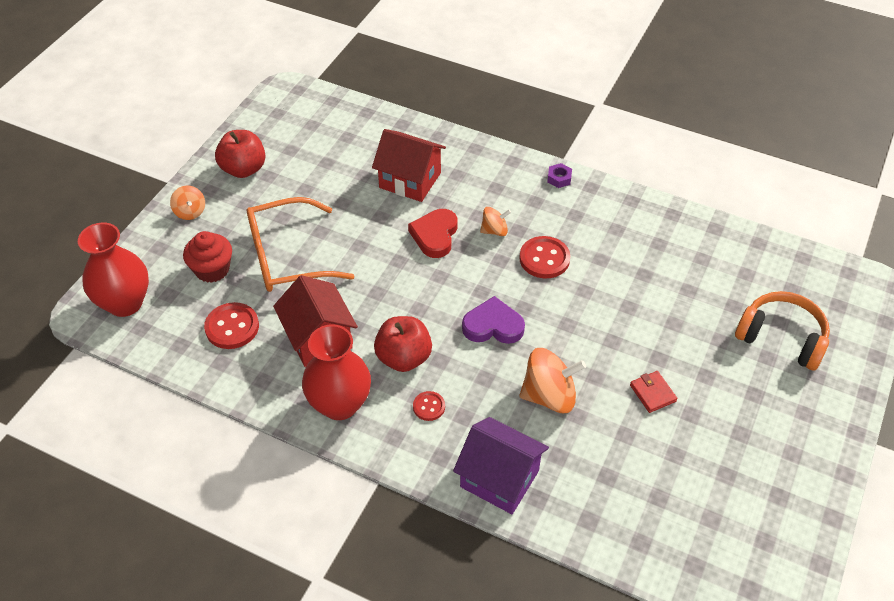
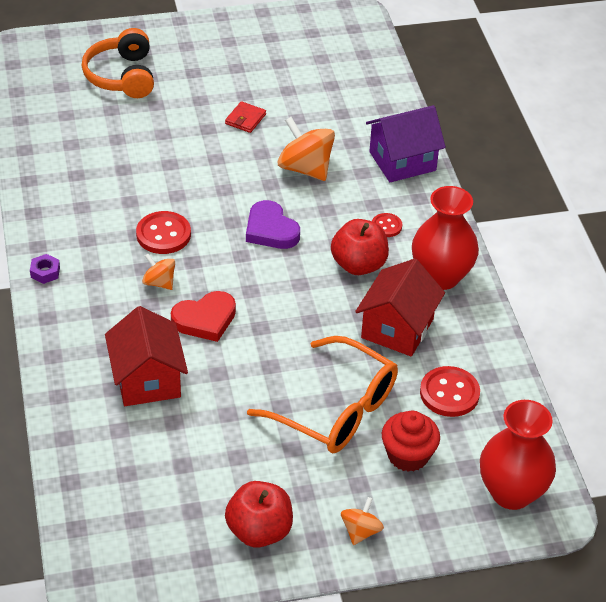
camera: 130 degrees left, 5 degrees down
purple house [453,417,549,514] -> purple house turned 75 degrees clockwise [366,105,446,182]

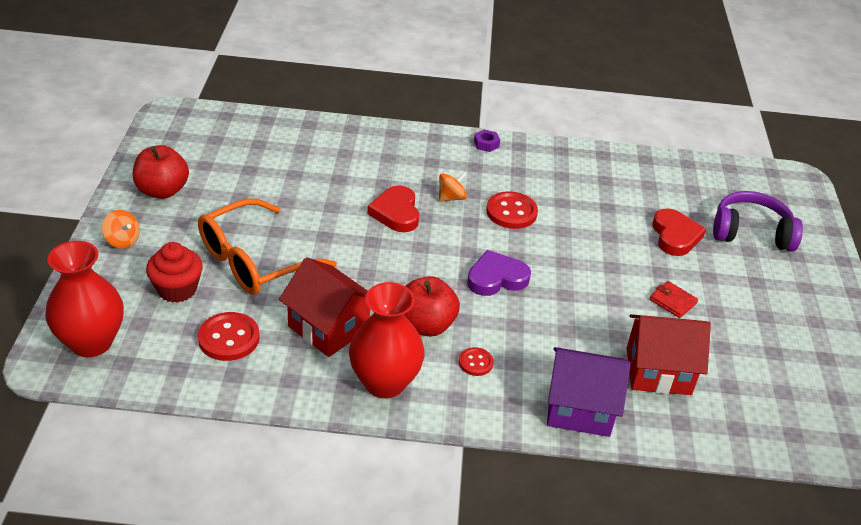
camera: 105 degrees right, 5 degrees down
orange headphones [82,28,154,98] -> purple headphones [713,191,803,252]
red house [105,306,188,406] -> red house moved to [627,314,711,395]
orange spinning top [278,117,335,181] -> none
purple house [366,105,446,182] -> purple house turned 75 degrees counterclockwise [547,347,631,437]
none -> red heart [652,208,706,256]

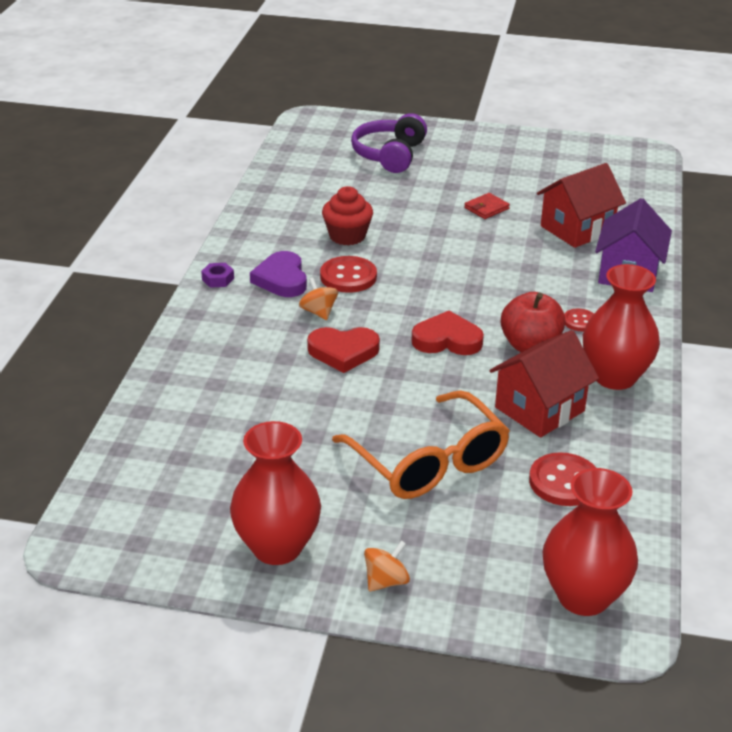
camera: 80 degrees left, 5 degrees down
red apple [133,145,189,199] -> red vase [230,421,321,565]
red cupcake [146,242,203,303] -> red cupcake moved to [322,186,373,246]
purple heart [467,250,531,296] -> purple heart moved to [250,251,307,297]
red house [627,314,711,395] -> red house turned 45 degrees clockwise [537,163,626,248]
red heart [652,208,706,256] -> red heart moved to [411,311,484,355]

